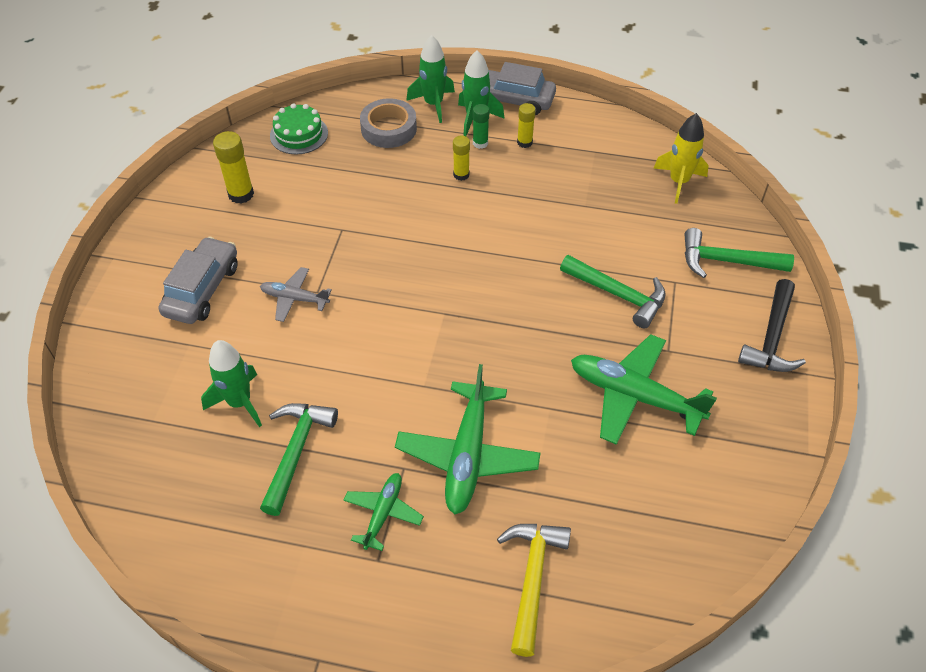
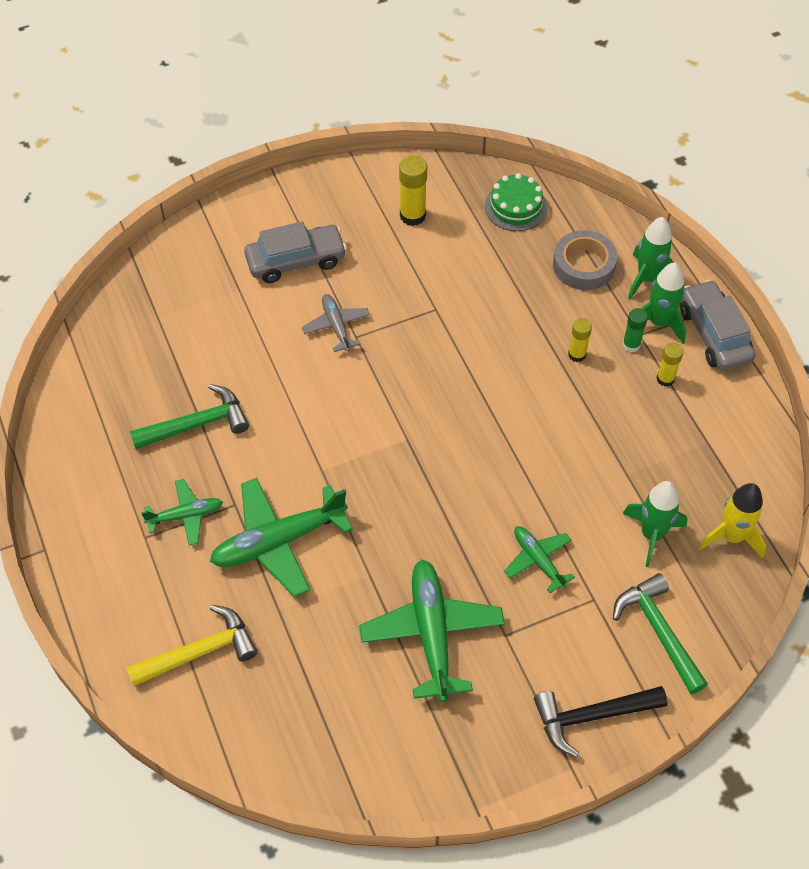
camera: 55 degrees right, 5 degrees up
green rocket [201,340,262,427] -> green rocket moved to [623,481,688,567]
green hammer [560,255,666,328] -> green plane [504,526,575,593]

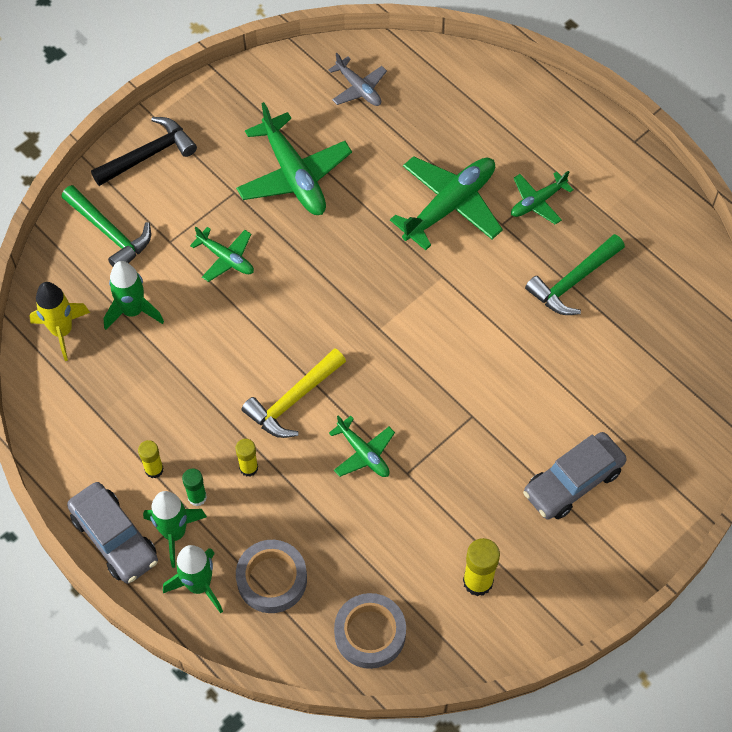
camera: 160 degrees right, 5 degrees up
yellow hammer [126,605,258,686] -> yellow hammer moved to [241,348,346,438]
grey plane [302,294,370,352] -> grey plane moved to [328,53,387,106]
green cake [485,173,547,231] -> grey tape [334,593,406,669]
none -> green plane [329,415,395,477]

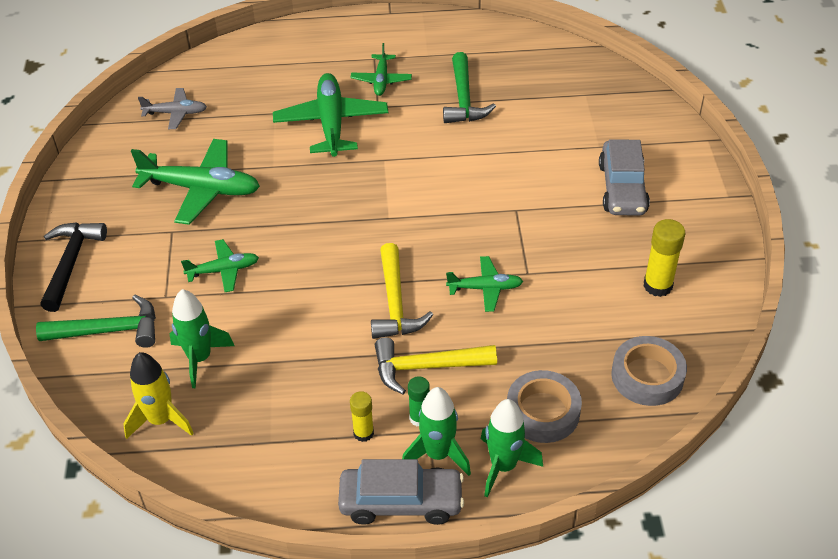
camera: 50 degrees left, 15 degrees down
yellow glue stick [235,439,258,477] -> yellow hammer [375,338,497,394]

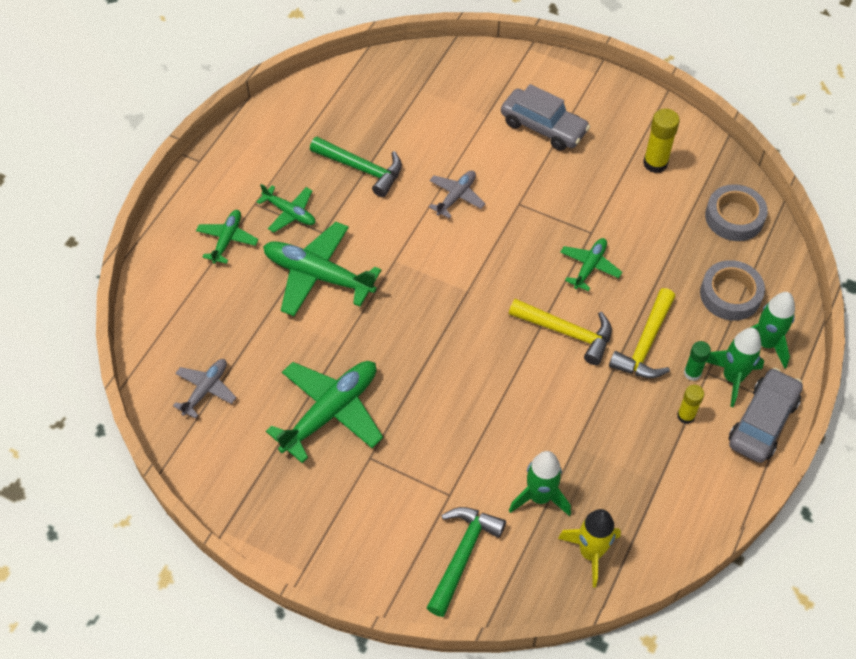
camera: 60 degrees left, 10 degrees up
black hammer [40,222,107,312] -> none
green plane [181,239,259,292] -> green plane moved to [196,210,258,264]
none -> grey plane [429,170,485,219]

